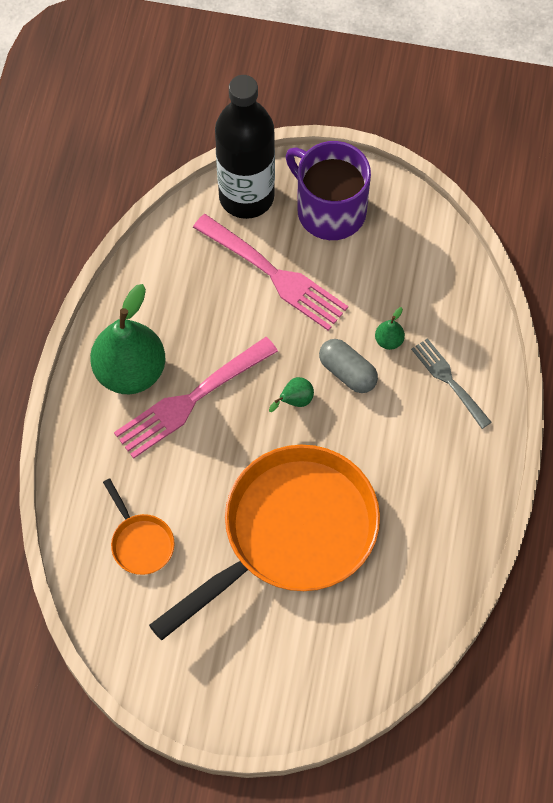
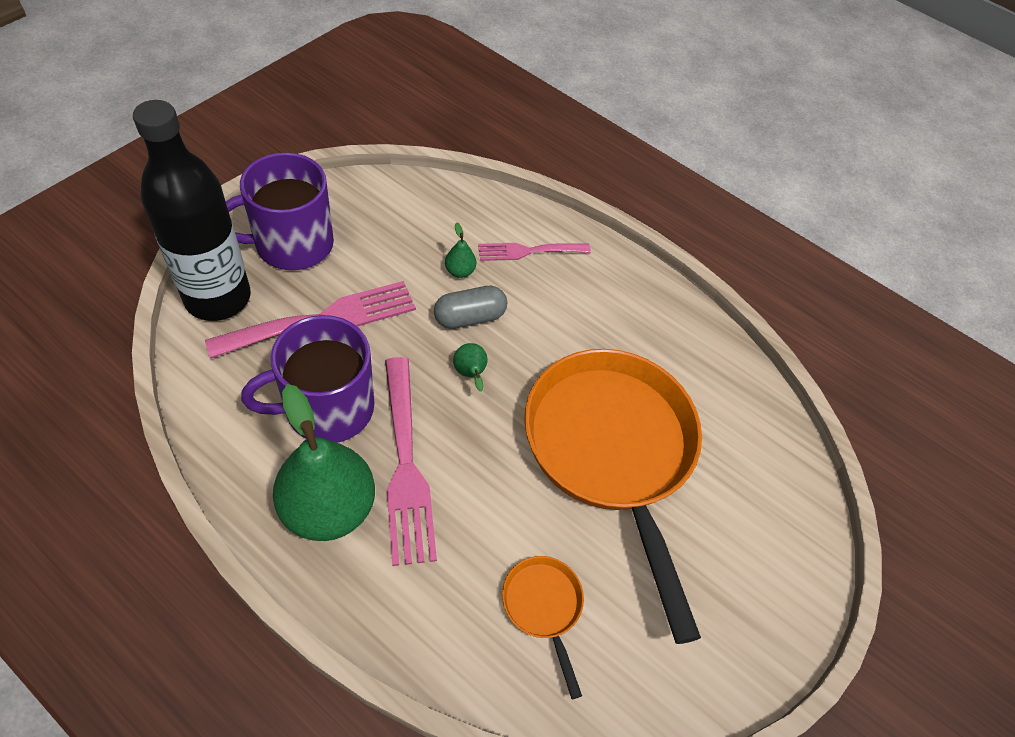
camera: 70 degrees left, 10 degrees down
orange pan [103,479,175,575] -> orange pan turned 105 degrees counterclockwise [502,556,584,699]
grey fork [411,338,492,429] -> pink fork [478,243,591,261]
none -> purple mug [241,315,374,443]

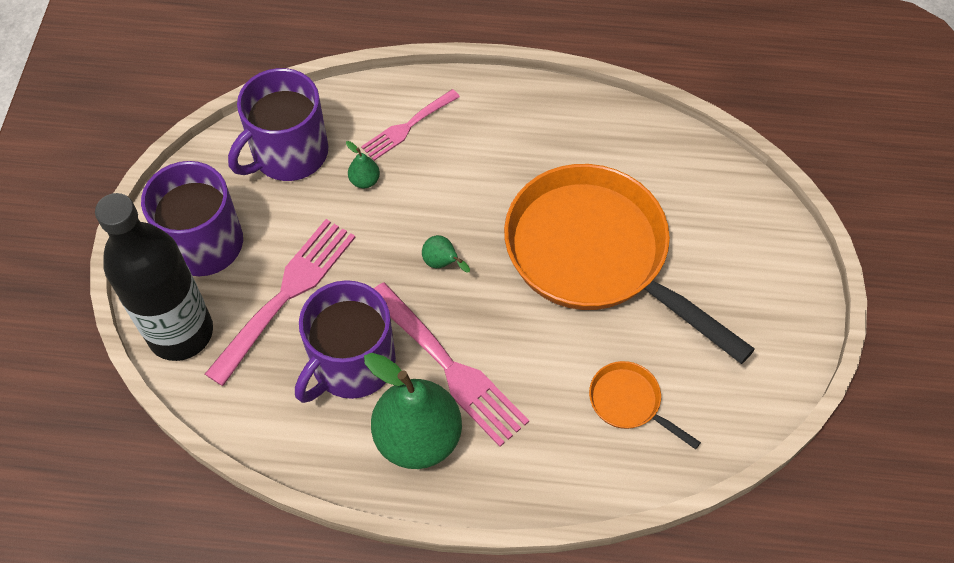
camera: 25 degrees left, 5 degrees up
grey capsule [434,286,507,329] -> none
none -> purple mug [228,68,328,181]

